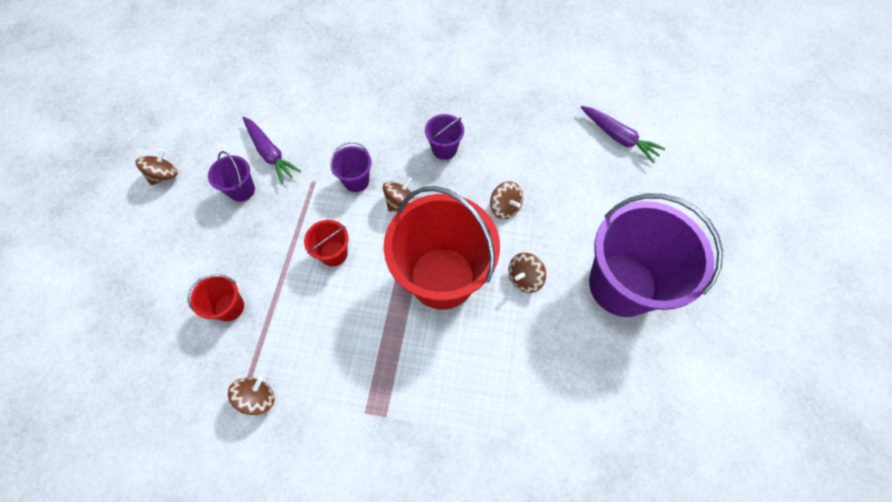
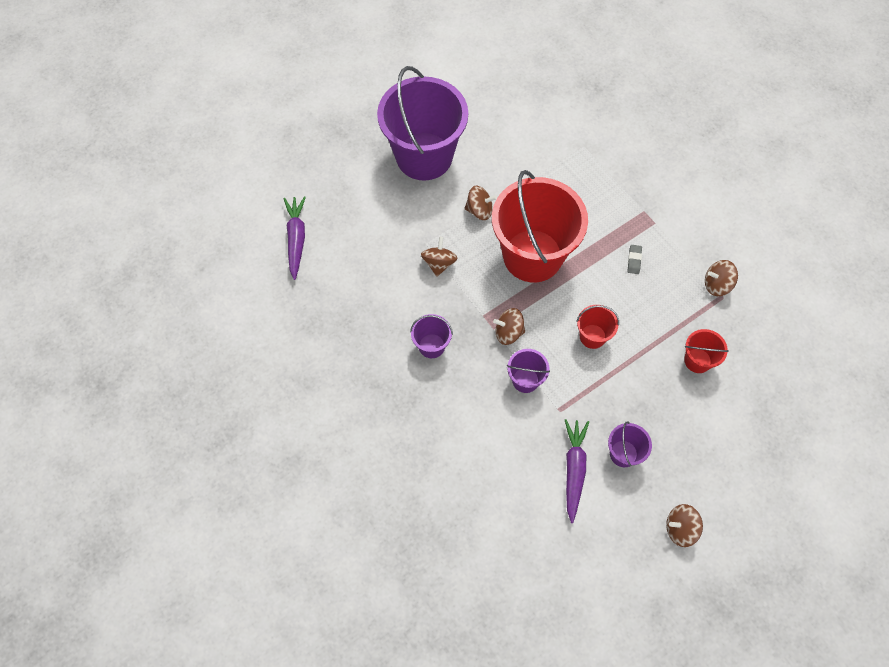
camera: 135 degrees left, 0 degrees up
none -> grey eraser [628,245,642,274]

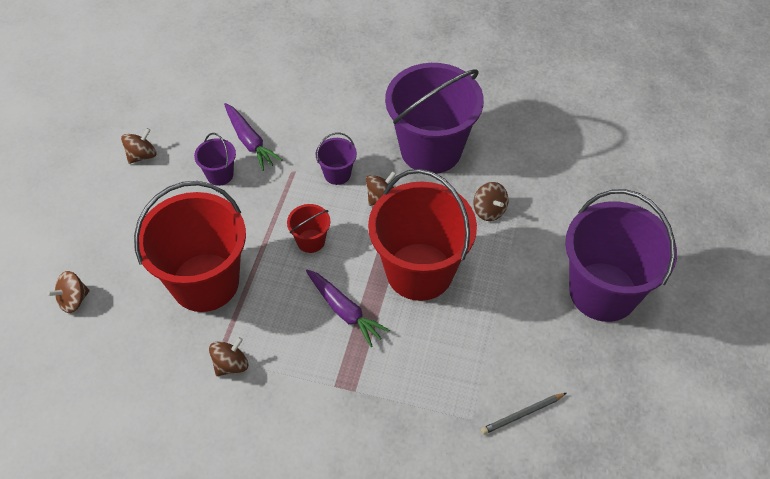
camera: 140 degrees right, 10 degrees down
purple carrot [283,196,306,280] -> purple carrot moved to [306,269,390,347]
purple bucket [410,314,453,358] -> purple bucket [385,63,484,174], size x2.34
brown spinning top [465,186,497,220] -> brown spinning top moved to [47,271,90,313]
grey eraser [628,245,642,274] -> none
red bucket [684,329,729,373] -> red bucket [134,181,246,312], size x2.34
none -> grey pencil [481,393,567,435]

